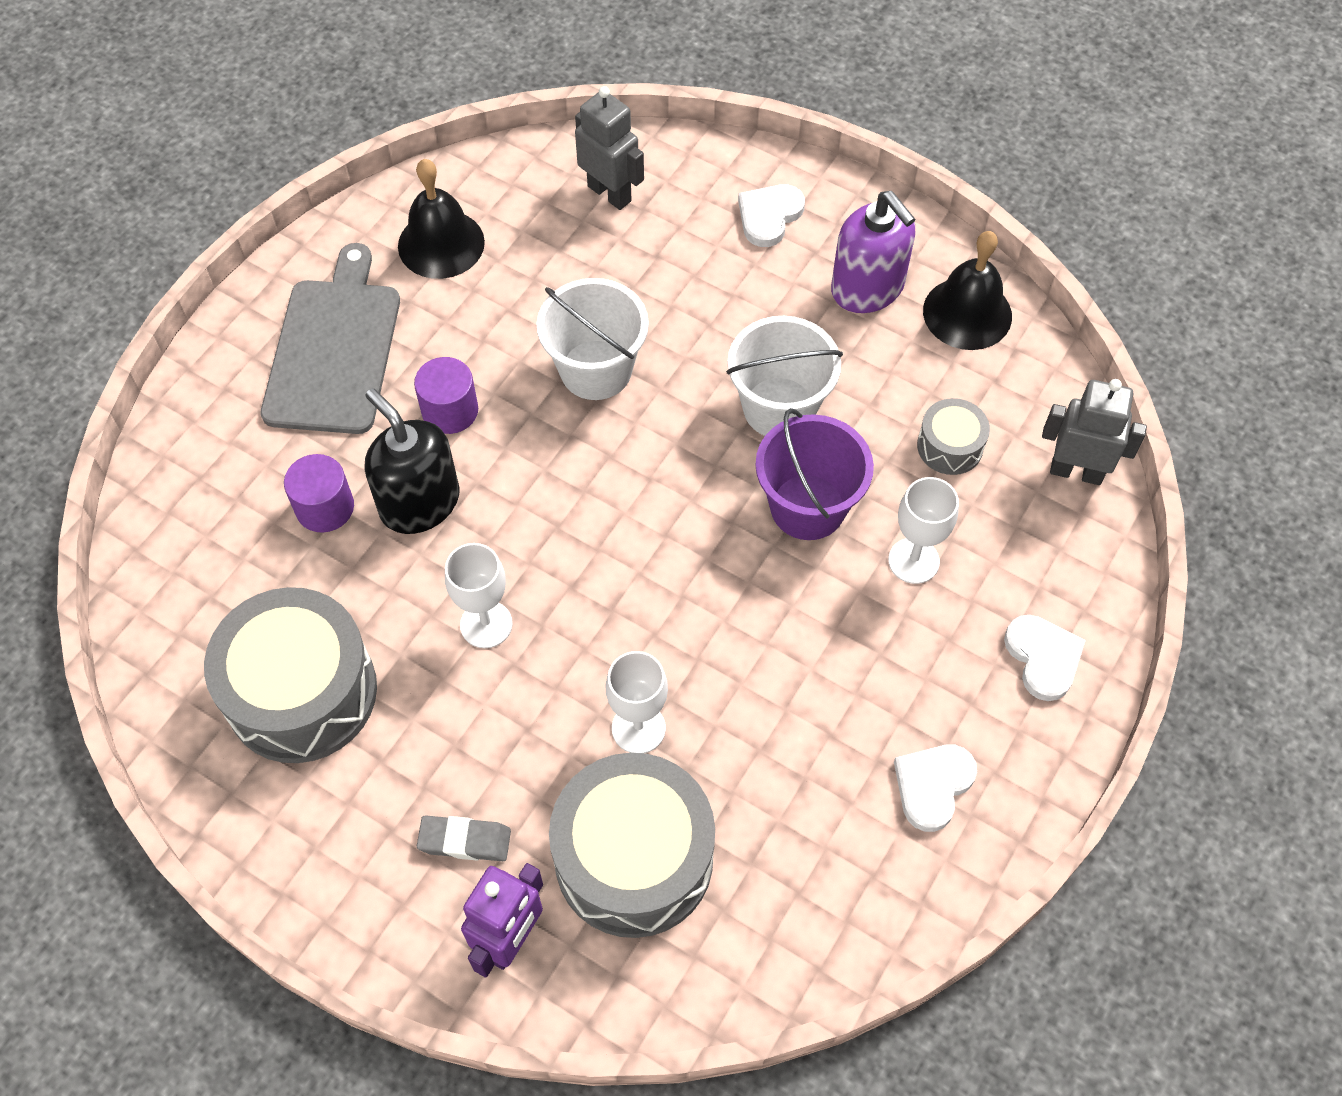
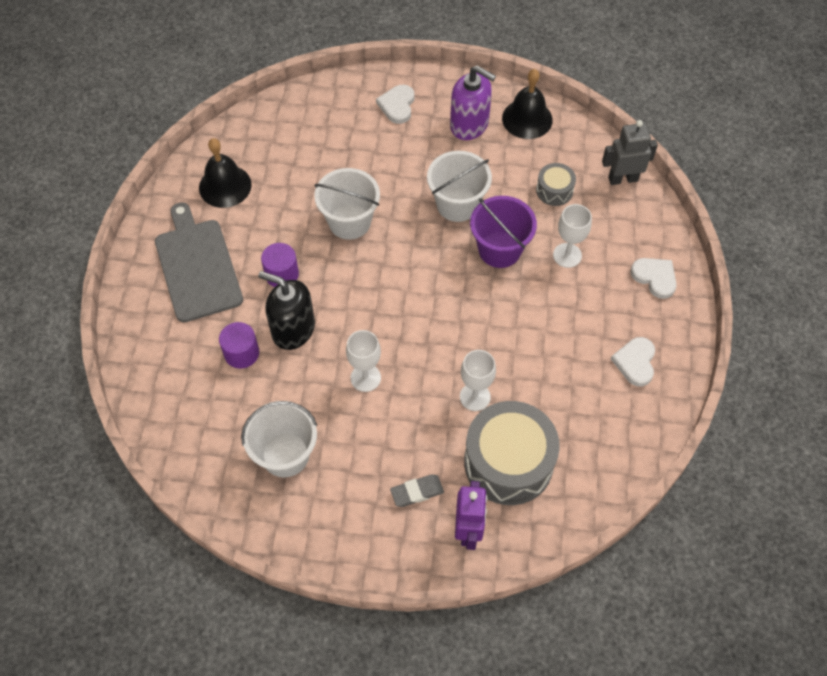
camera: 25 degrees left, 0 degrees up
grey drum [204,587,377,763] -> white bucket [241,401,317,477]
grey robot [575,86,644,210] -> none

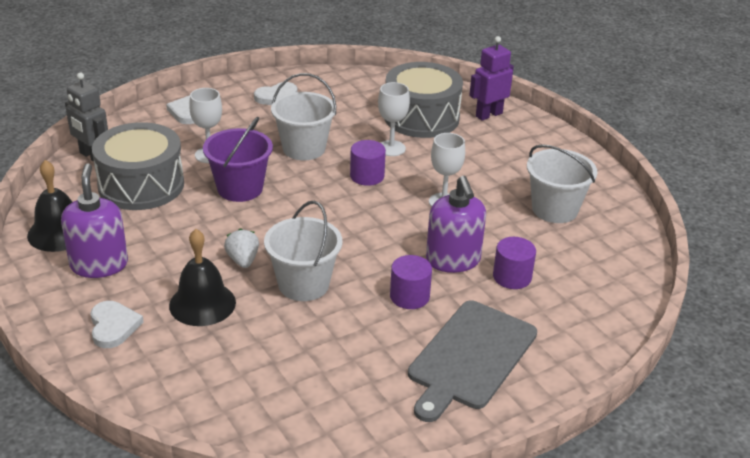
camera: 130 degrees left, 25 degrees down
black bell [199,138,252,208] -> black bell moved to [169,229,236,326]
black soap dispenser [258,271,315,350] -> purple soap dispenser [426,176,486,273]
white heart [376,85,414,124] -> white heart turned 75 degrees counterclockwise [90,301,144,348]
grey eraser [390,474,444,507] -> none
white bucket [427,151,492,222] -> white bucket moved to [271,73,336,160]
grey drum [536,163,576,206] -> grey drum [92,122,184,210], size x2.09
none -> white strawberry [224,228,259,268]
none -> purple cylinder [350,140,386,186]

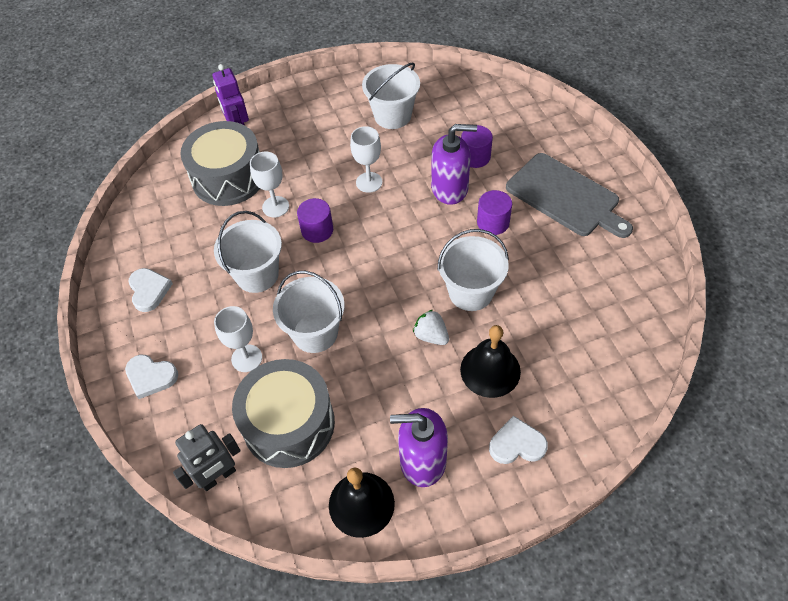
camera: 75 degrees left, 20 degrees up
purple bucket [203,117,273,202] -> white bucket [273,271,345,353]
white strawberry [224,228,259,268] -> white strawberry turned 45 degrees clockwise [413,310,449,345]

